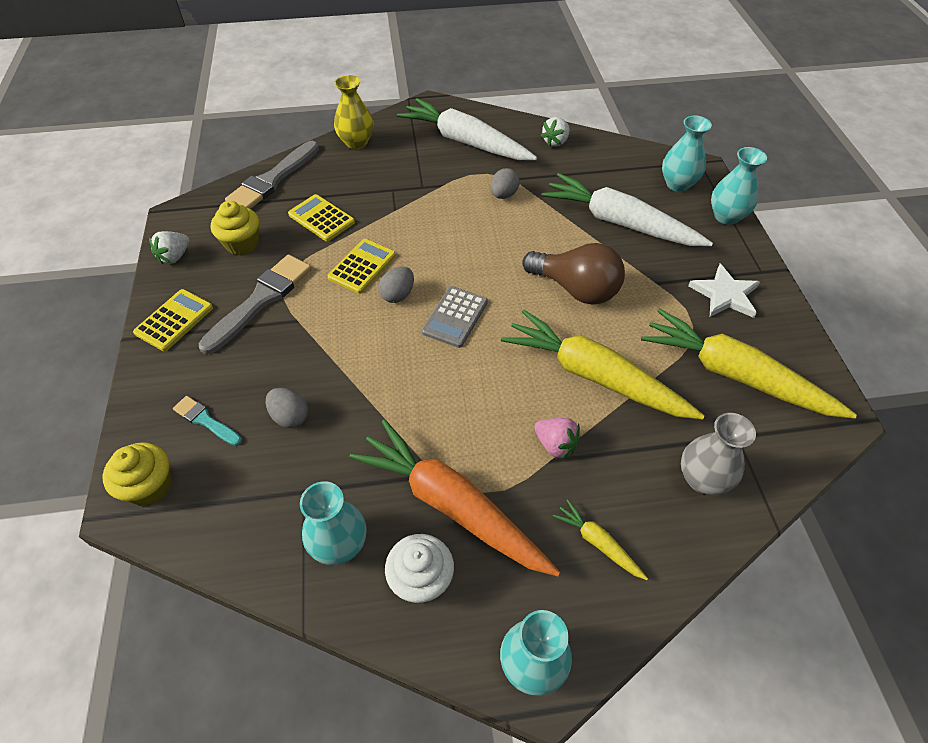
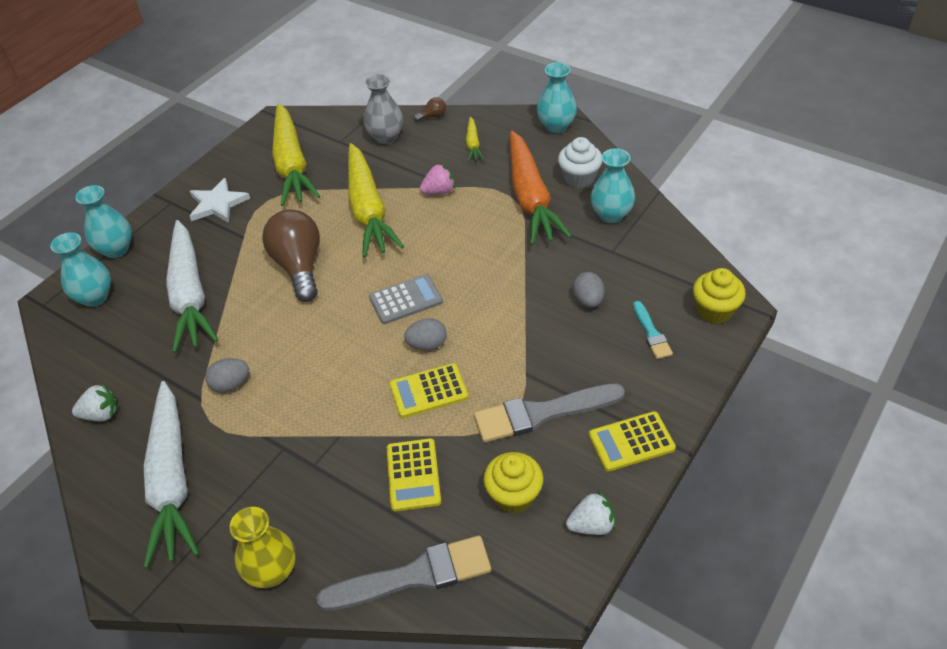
camera: 135 degrees left, 5 degrees down
pink strawberry [534,418,581,460] -> pink strawberry turned 75 degrees clockwise [420,163,455,195]
none -> brown light bulb [414,97,446,122]

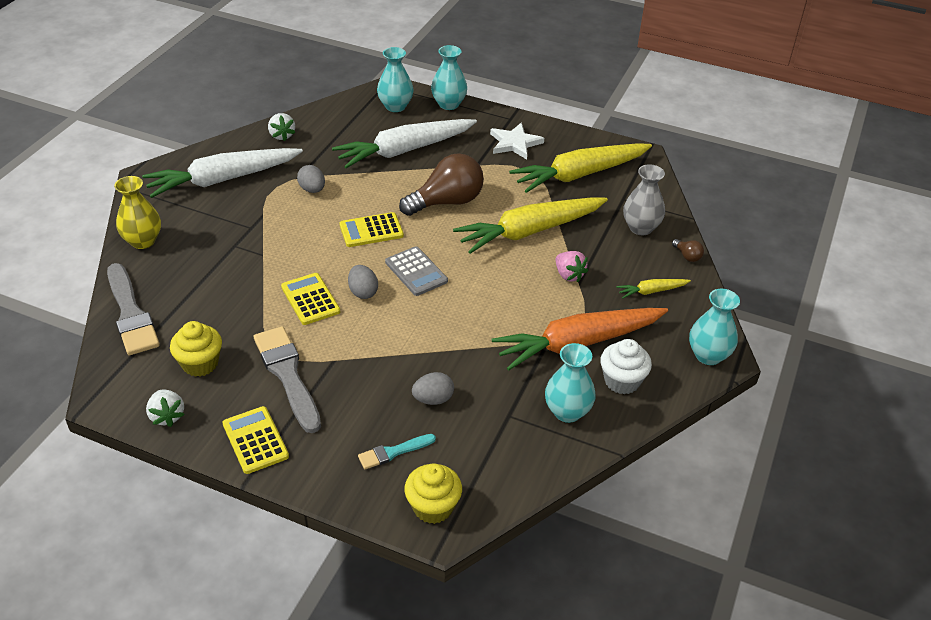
camera: 75 degrees right, 5 degrees down
yellow calculator [387,438,441,511] -> yellow calculator moved to [339,212,404,247]

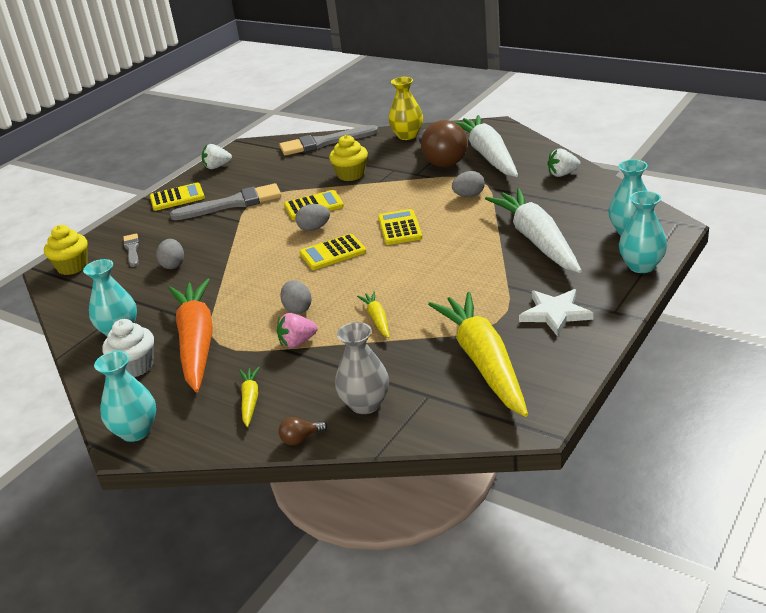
camera: 105 degrees right, 10 degrees down
yellow cupcake [170,321,222,377] -> yellow cupcake moved to [329,135,368,181]
turquoise brush [358,434,436,469] -> grey brush [123,233,139,267]
grey calculator [385,246,448,296] -> yellow calculator [299,234,366,270]
brown light bulb [399,153,484,216] -> brown light bulb moved to [419,120,468,167]
yellow carrot [453,198,608,254] -> yellow carrot [357,291,390,338], size x0.44
none -> grey egg [280,280,312,314]

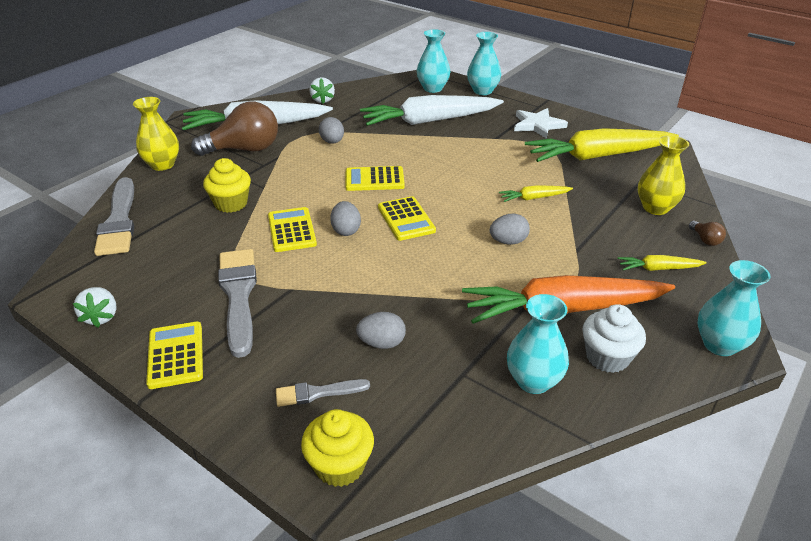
camera: 90 degrees left, 5 degrees up
pink strawberry [277,313,318,348] -> none
grey vase [335,322,389,414] -> yellow vase [638,135,689,215]

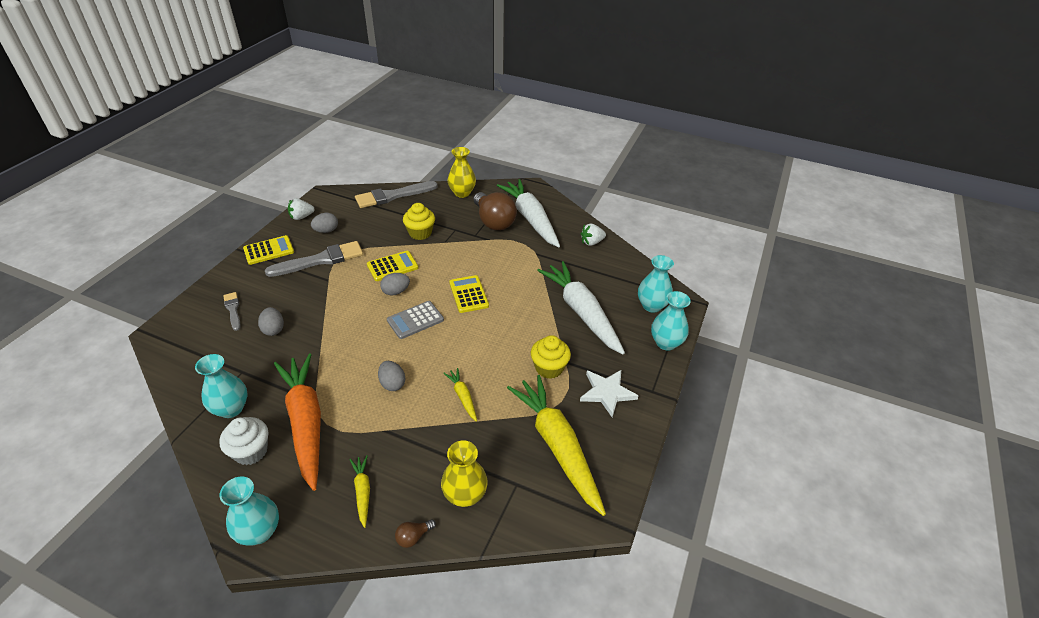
camera: 75 degrees right, 5 degrees up
yellow cupcake [301,409,374,487] -> yellow cupcake moved to [531,335,571,379]
grey egg [319,117,344,143] -> grey egg moved to [311,213,338,233]
yellow calculator [378,196,436,241] -> grey calculator [387,301,444,339]

